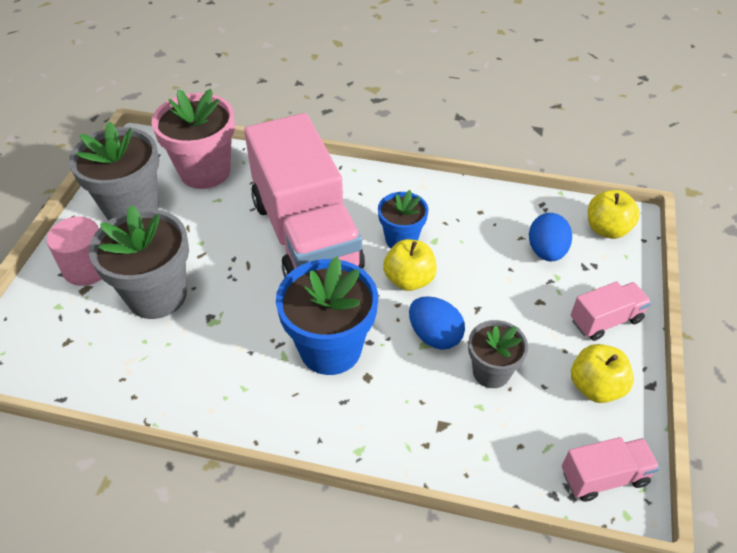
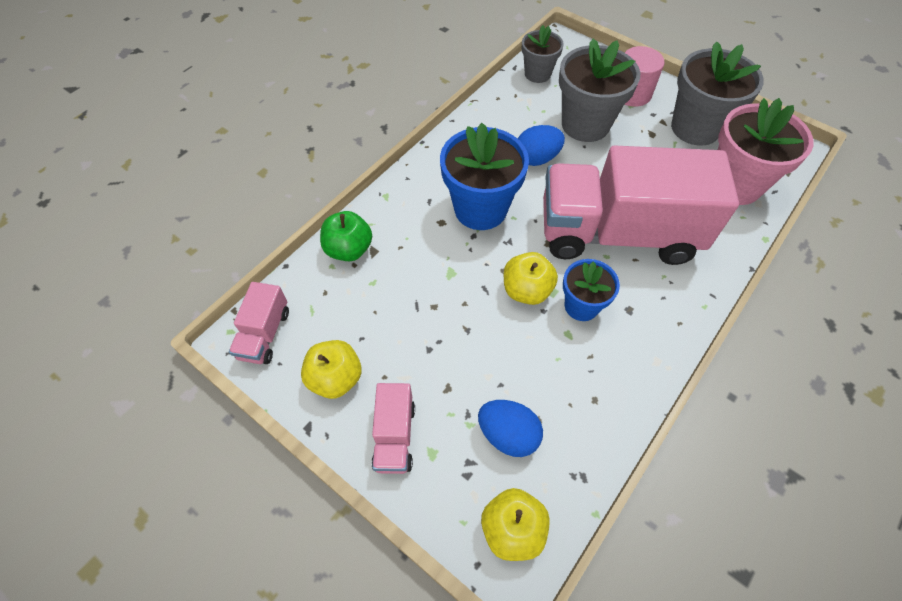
camera: 115 degrees right, 10 degrees up
blue egg [409,296,465,350] -> blue egg moved to [518,125,565,166]
grey flower pot [468,320,528,388] -> grey flower pot moved to [522,25,564,83]
none -> green apple [320,211,372,261]

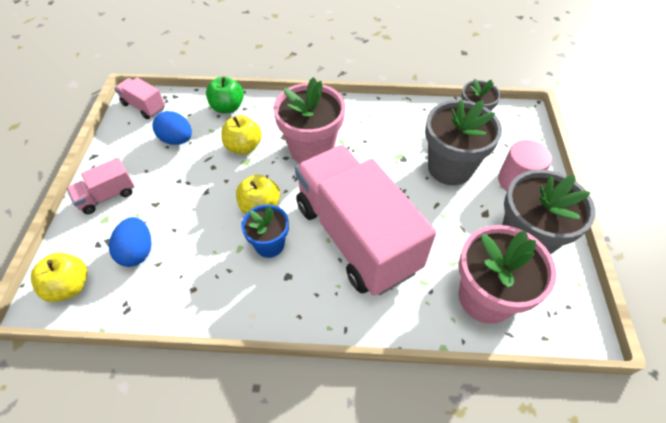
camera: 55 degrees right, 5 degrees down
pink truck [229,282,289,364] -> pink truck turned 60 degrees clockwise [114,78,165,119]
yellow apple [301,340,362,399] -> yellow apple moved to [221,115,262,154]
blue flower pot [440,123,529,230] -> pink flower pot [273,77,345,164]
blue egg [518,125,565,166] -> blue egg moved to [152,111,192,145]

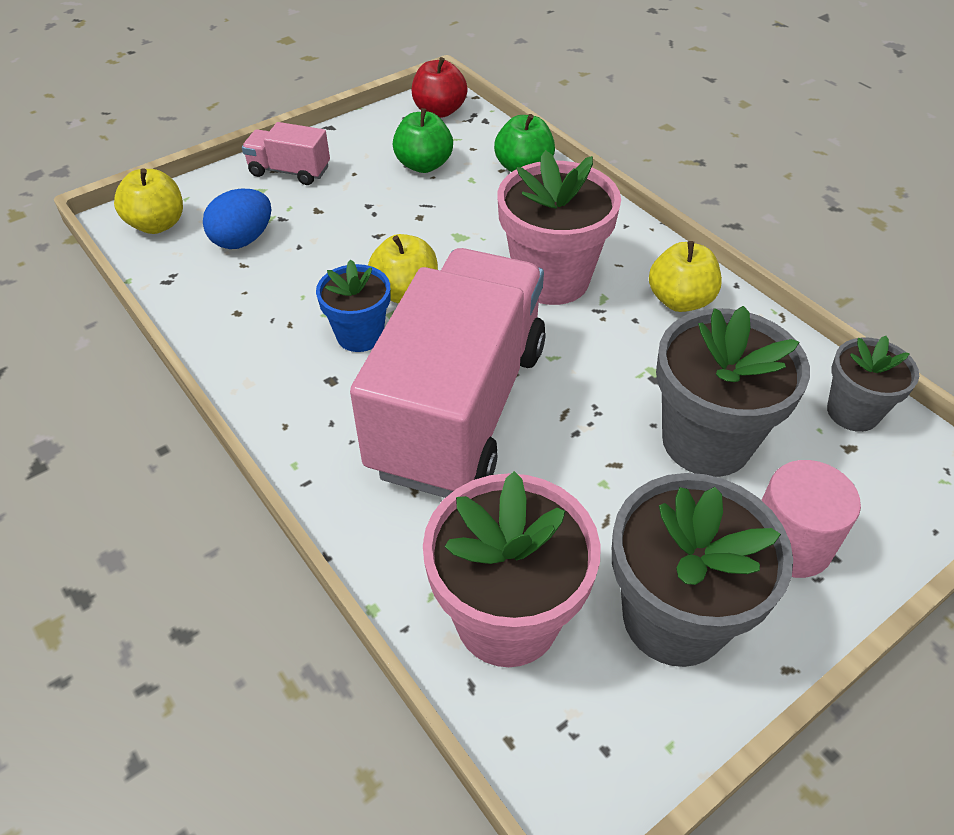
camera: 50 degrees right, 5 degrees down
pink truck [114,78,165,119] -> red apple [412,57,467,118]
blue egg [152,111,192,145] -> green apple [393,108,453,173]
yellow apple [221,115,262,154] -> yellow apple moved to [649,241,722,312]

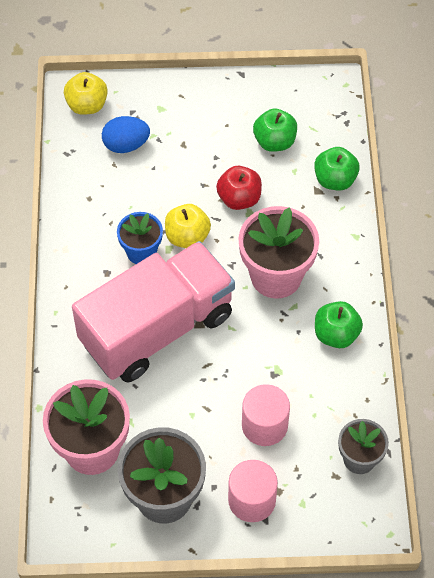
camera: 35 degrees right, 10 degrees up
pink truck [242,122,330,185] -> none
red apple [412,57,467,118] -> red apple moved to [216,166,262,210]
yellow apple [649,241,722,312] -> green apple [315,301,363,348]
grey flower pot [656,306,810,477] -> pink cylinder [242,384,290,446]

